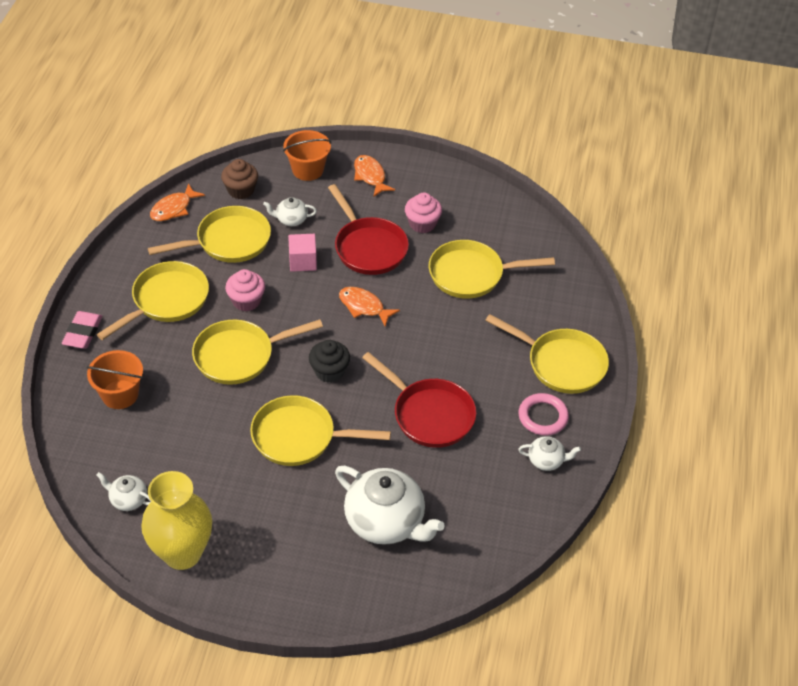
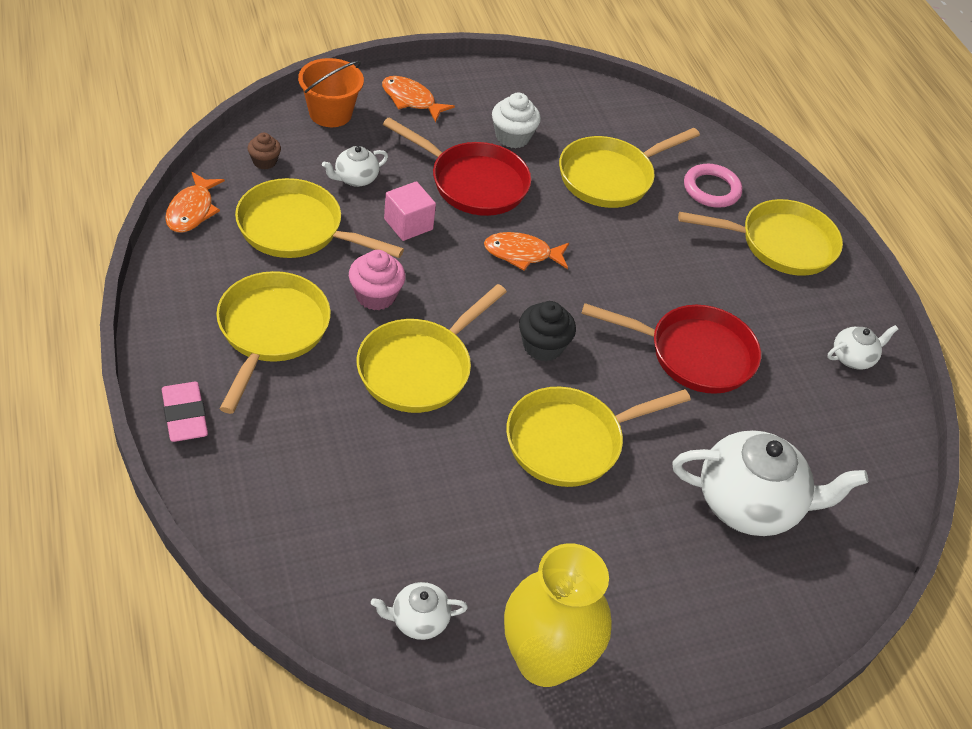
camera: 35 degrees left, 0 degrees up
orange bucket [86,350,143,409] -> none
yellow pan [148,206,271,263] -> yellow pan turned 105 degrees counterclockwise [235,178,404,258]
brown cupcake [221,159,258,199] -> brown cupcake [247,133,281,169], size x0.64
pink cupcake [405,193,442,233] -> white cupcake [492,93,541,148]
pink ring [518,393,569,436] -> pink ring moved to [684,164,742,208]

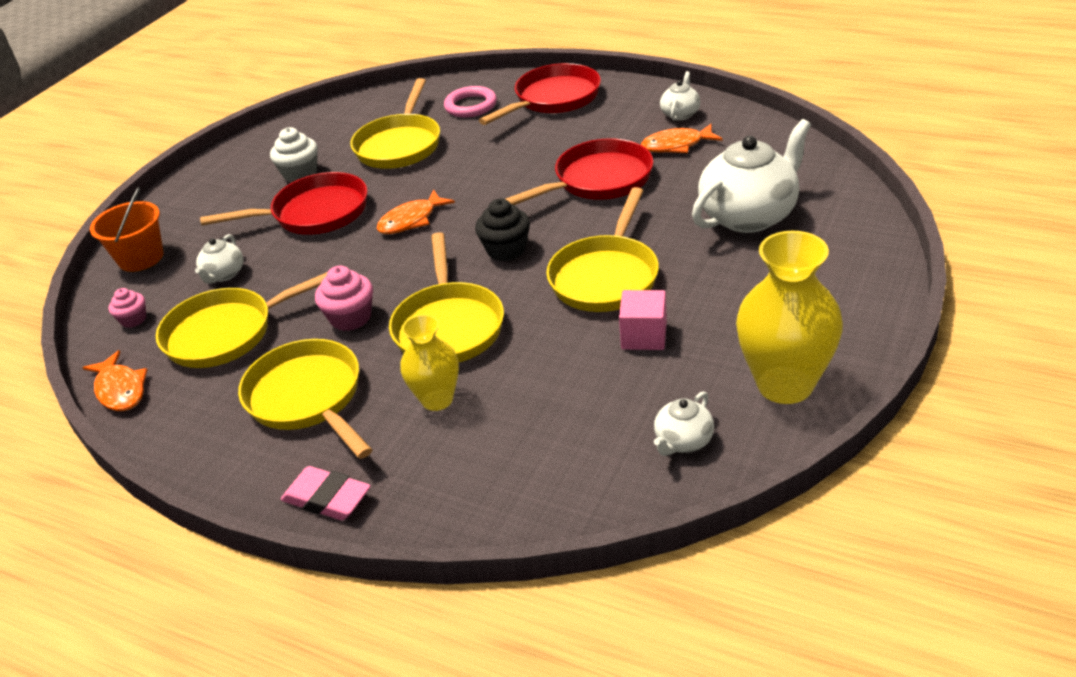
camera: 35 degrees left, 10 degrees down
brown cupcake [247,133,281,169] -> pink cupcake [109,288,146,328]
orange fish [382,76,455,122] -> orange fish moved to [641,124,723,153]
pink cube [384,181,436,241] -> pink cube moved to [619,290,667,350]
yellow pan [678,199,843,276] -> red pan [479,63,601,125]
none -> yellow vase [400,314,459,411]

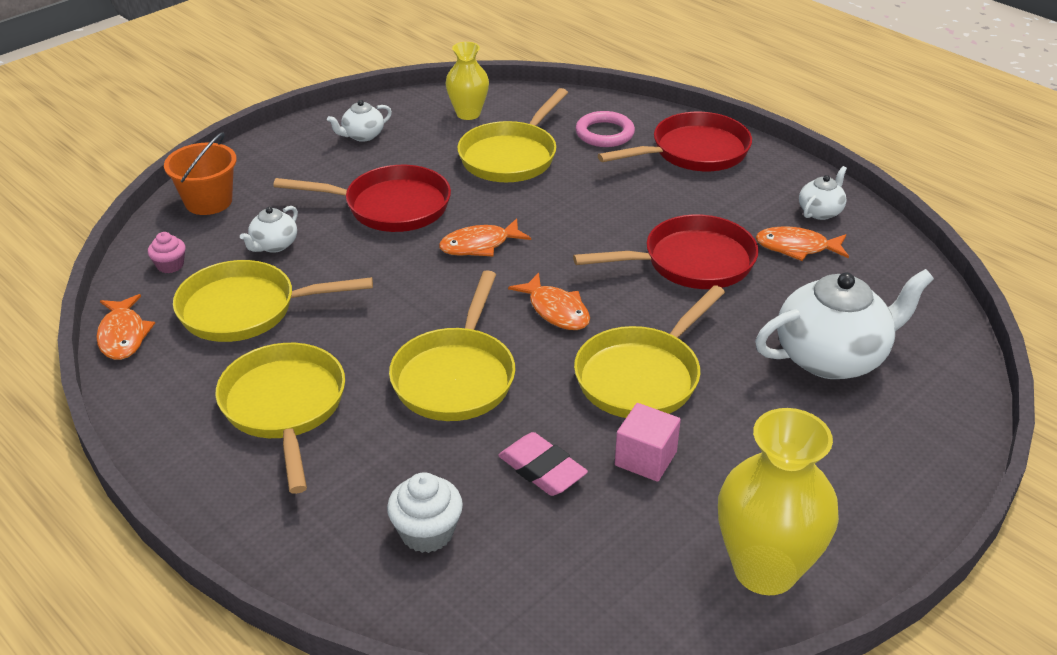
camera: 15 degrees right, 0 degrees up
white cupcake [270,127,318,182] -> white cupcake moved to [387,472,463,553]
pink eraser [281,466,371,520] -> pink eraser moved to [498,432,588,496]
pink cupcake [315,266,373,331] -> none
yellow vase [400,314,459,411] -> yellow vase moved to [446,42,489,120]
black cupcake [475,199,530,261] -> orange fish [508,272,590,330]
white teapot [654,392,714,456] -> white teapot moved to [327,100,392,142]

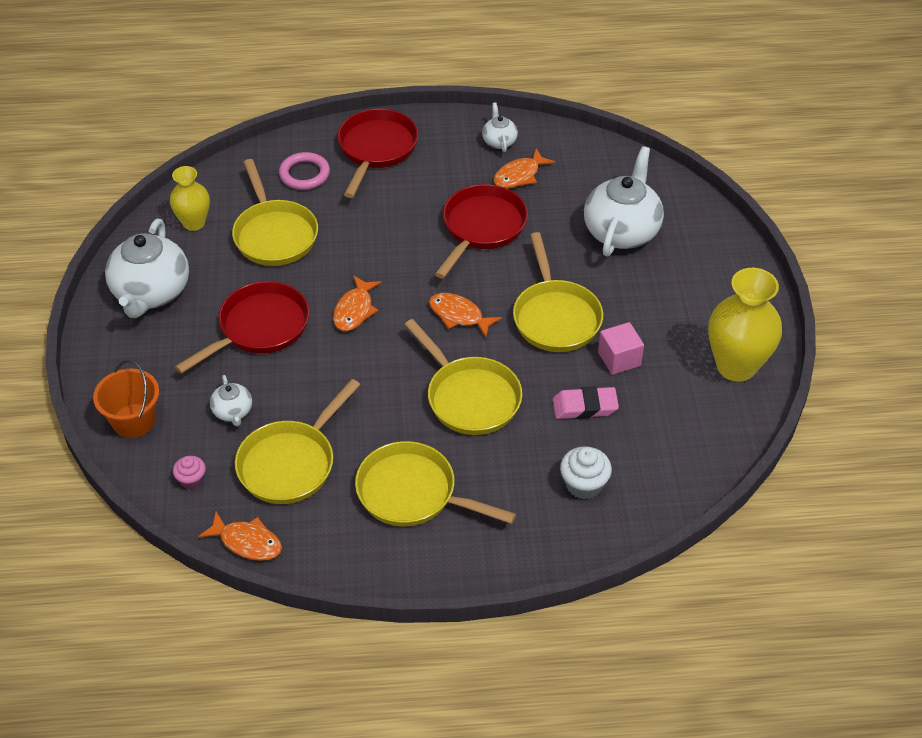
camera: 50 degrees left, 10 degrees up
white teapot [327,100,392,142] -> white teapot [105,219,189,318], size x2.09
orange fish [508,272,590,330] -> orange fish turned 150 degrees counterclockwise [429,293,502,338]

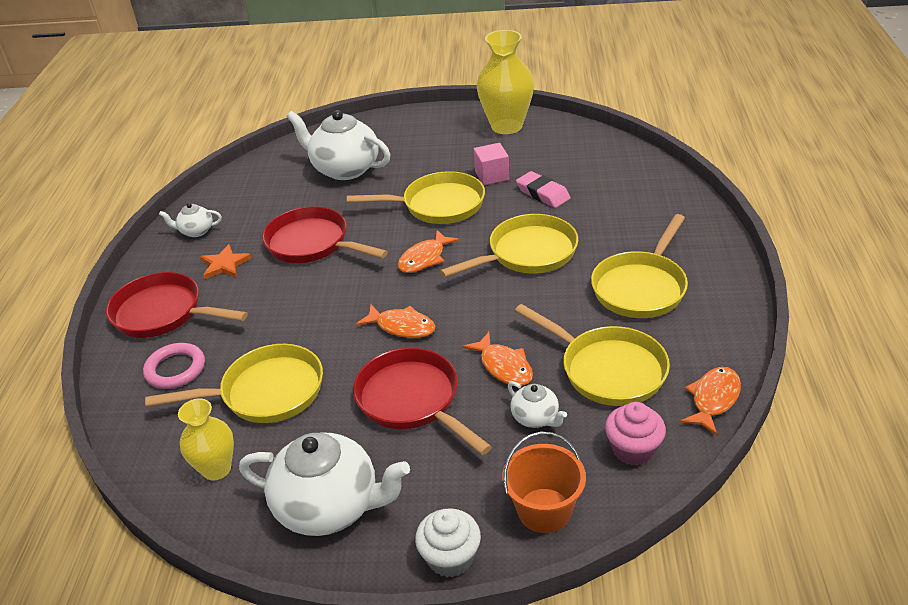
camera: 80 degrees left, 10 degrees down
pink cupcake [173,456,206,489] -> pink cupcake [605,402,666,466], size x1.57
white teapot [210,375,252,426] -> white teapot turned 60 degrees clockwise [508,381,567,428]
orange fish [494,149,555,189] -> orange fish moved to [462,332,533,386]
pink eraser [552,386,619,419] -> pink eraser turned 45 degrees counterclockwise [516,171,571,208]
white cupcake [560,446,612,499] -> white cupcake moved to [415,508,481,577]
none -> orange star [200,244,252,279]

